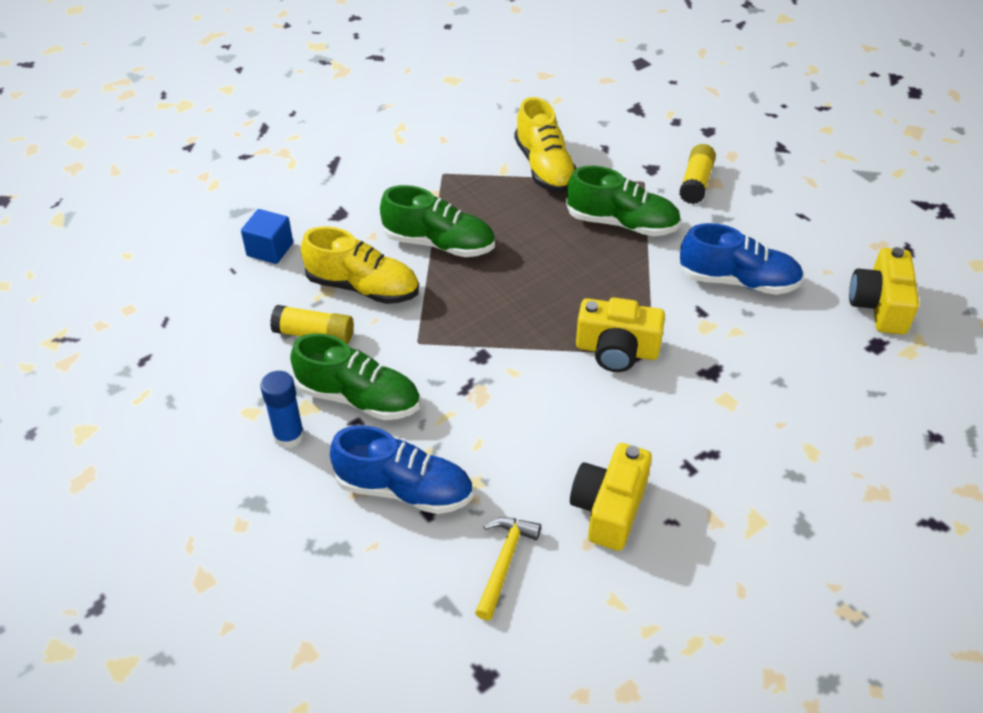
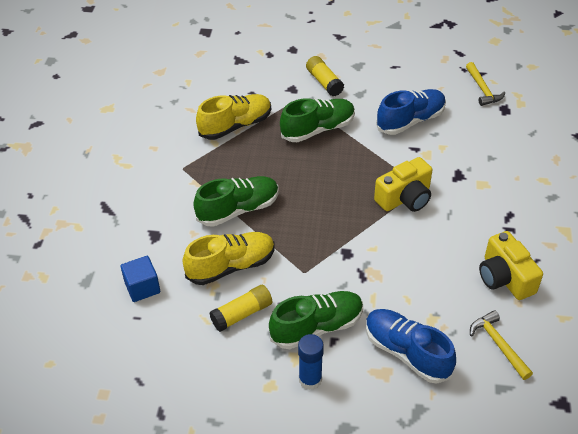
camera: 45 degrees left, 0 degrees up
blue shoe [330,425,473,514] -> blue shoe turned 105 degrees counterclockwise [366,309,456,383]
yellow shoe [514,97,577,193] -> yellow shoe turned 60 degrees counterclockwise [196,94,271,140]
yellow camera [849,247,919,334] -> yellow hammer [466,62,505,106]

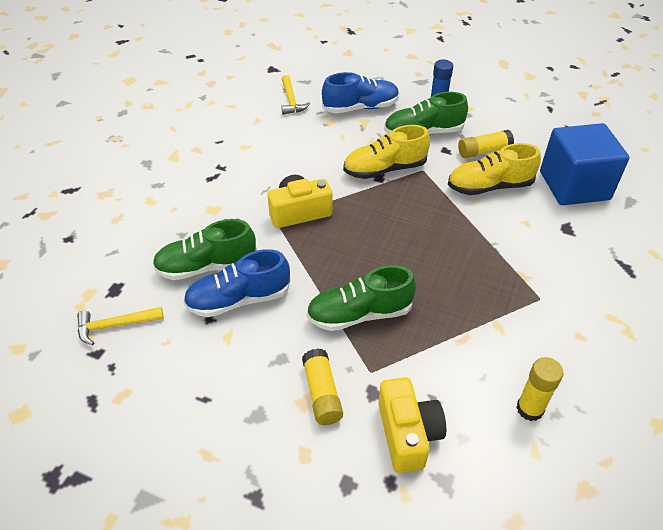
camera: 165 degrees left, 0 degrees up
blue cube [120,256,160,302] -> blue cube [540,123,629,205], size x2.03
green shoe [193,176,279,227] -> green shoe moved to [152,219,257,280]
yellow shoe [196,94,271,140] -> yellow shoe moved to [343,125,430,179]
blue shoe [366,309,456,383] -> blue shoe turned 75 degrees counterclockwise [322,72,399,113]
yellow hammer [466,62,505,106] -> yellow hammer turned 105 degrees counterclockwise [77,307,164,345]
yellow camera [479,231,543,300] -> yellow camera moved to [378,377,446,473]
none -> yellow glue stick [516,357,563,421]

